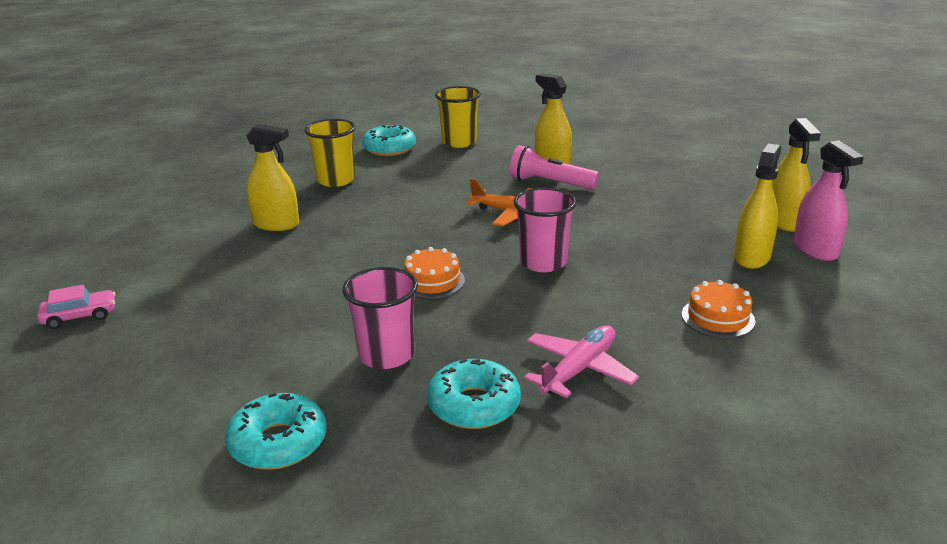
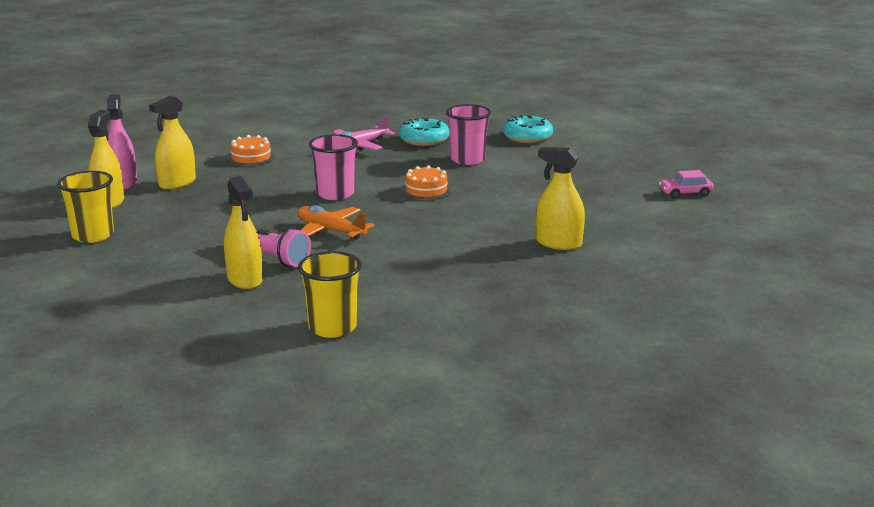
camera: 170 degrees left, 5 degrees down
yellow cup [305,119,356,187] -> yellow cup moved to [57,171,114,243]
turquoise donut [362,125,416,156] -> none

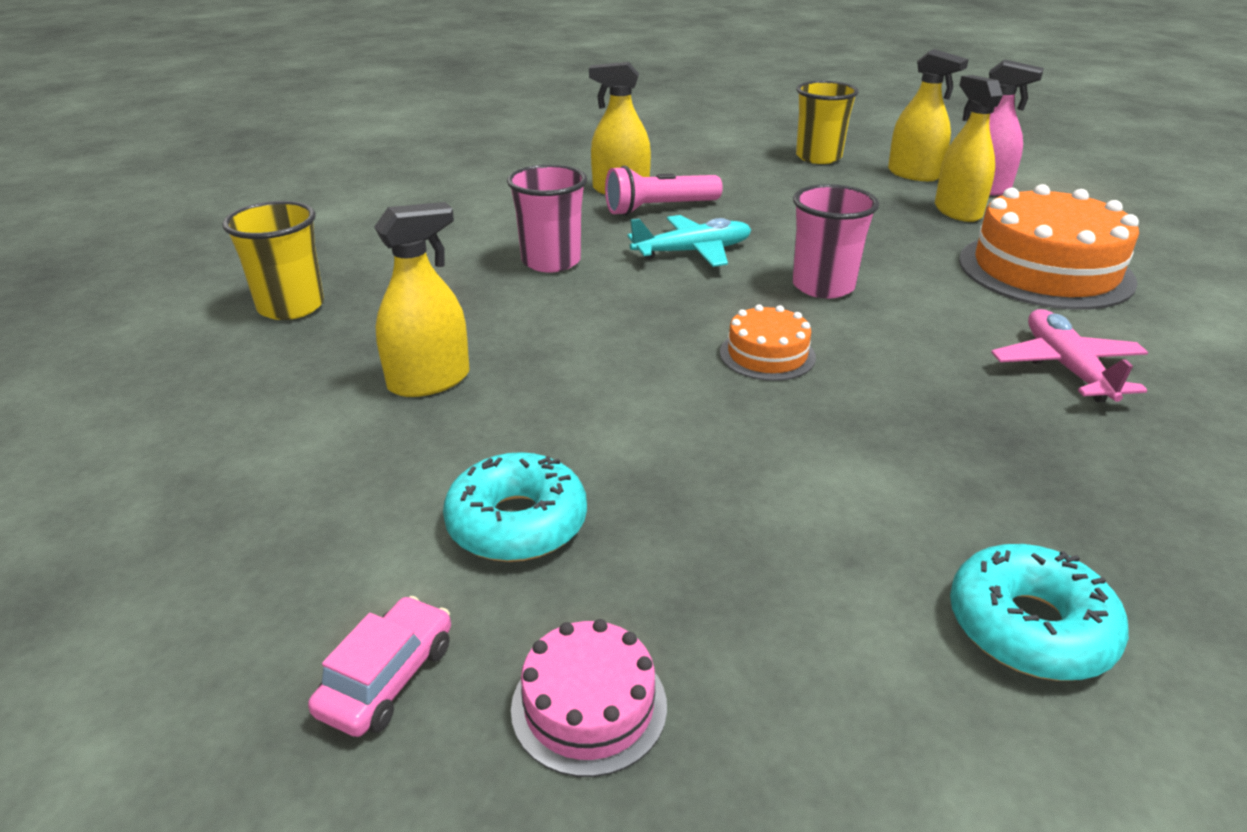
camera: 125 degrees right, 10 degrees up
orange cake [228,135,275,166] -> orange cake [959,184,1139,310], size x2.04
orange plane [297,205,374,240] -> turquoise plane [627,215,751,267]
yellow cup [298,251,362,338] -> yellow cup moved to [222,201,324,320]
turquoise donut [399,118,450,146] -> turquoise donut moved to [443,452,587,562]
pink cup [446,104,491,165] -> pink cup moved to [507,164,587,272]
none -> pink cake [511,619,667,777]

